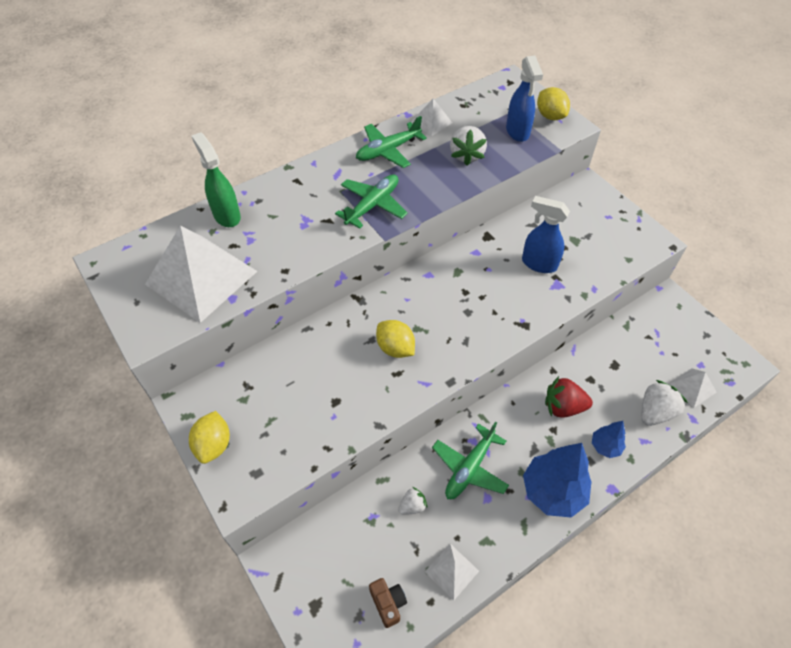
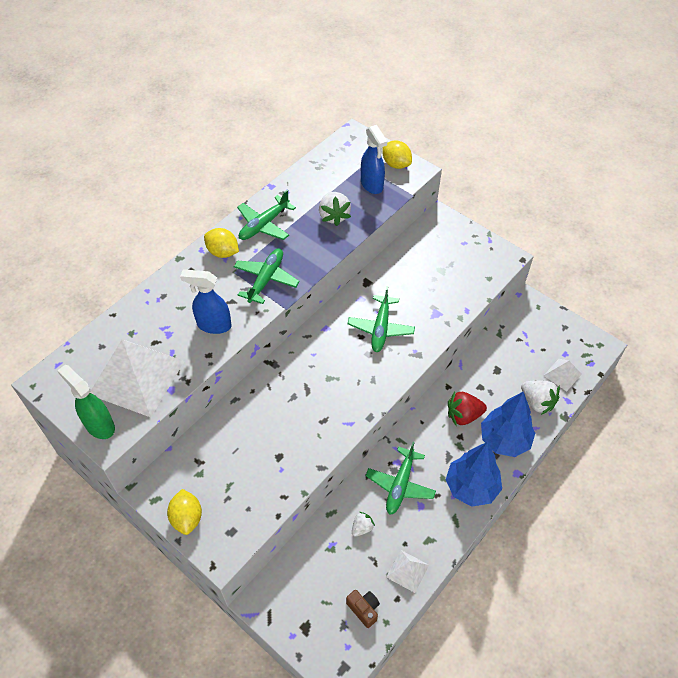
camera: 15 degrees left, 0 degrees up
green spray bottle [192,132,241,227] -> green spray bottle moved to [57,365,115,439]
yellow lemon [376,320,415,358] -> yellow lemon moved to [204,228,239,258]
white pyramid [411,99,452,136] -> none
blue spray bottle [522,196,570,273] -> blue spray bottle moved to [180,269,232,334]
blue tree [592,421,626,458] -> blue tree [481,392,535,457], size x1.92
white strawberry [641,380,688,426] -> white strawberry turned 105 degrees clockwise [521,380,560,415]
none -> green plane [348,286,415,352]

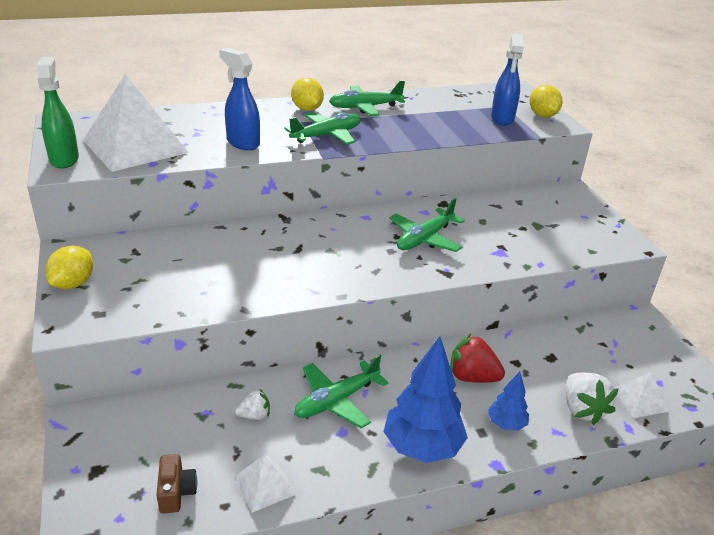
camera: 30 degrees right, 20 degrees down
white strawberry [319,192,351,226] -> none
blue tree [481,392,535,457] -> blue tree [488,371,529,431], size x0.52

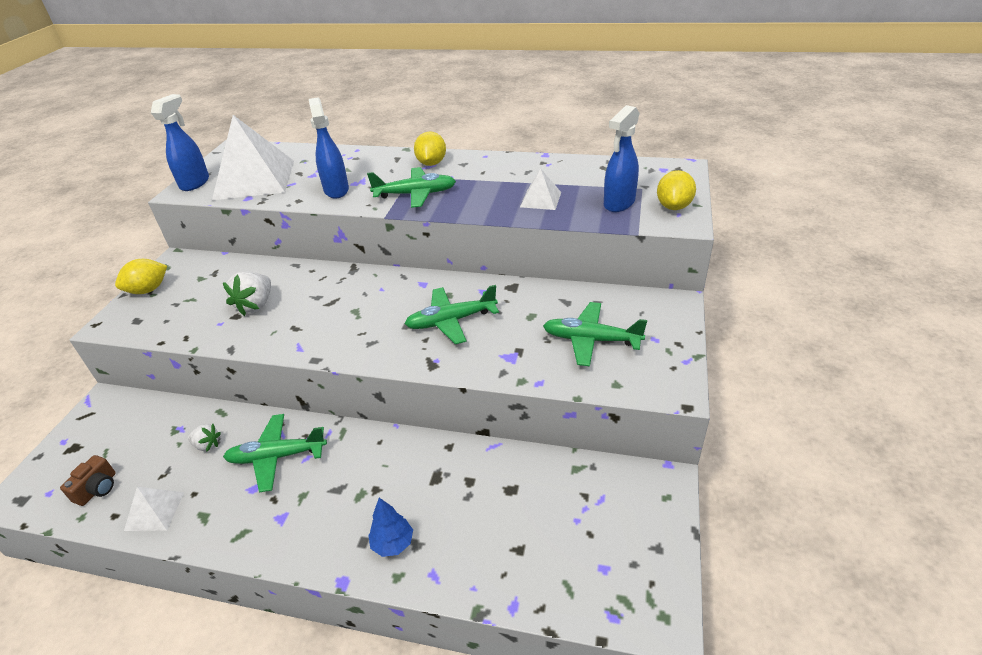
camera: 35 degrees right, 5 degrees up
green spray bottle [37,57,79,169] -> blue spray bottle [151,94,209,191]
green plane [329,81,405,116] -> green plane moved to [543,302,647,366]
blue tree [383,336,468,463] -> none
red strawberry [450,333,505,383] -> none
white strawberry [566,372,619,425] -> white strawberry moved to [223,272,271,316]
white pyramid [614,372,670,418] -> white pyramid moved to [520,169,561,210]

